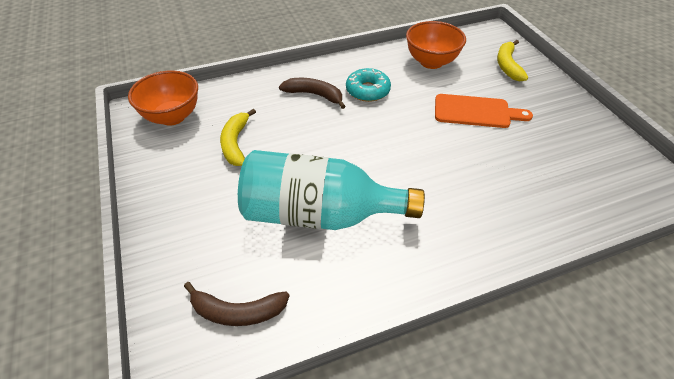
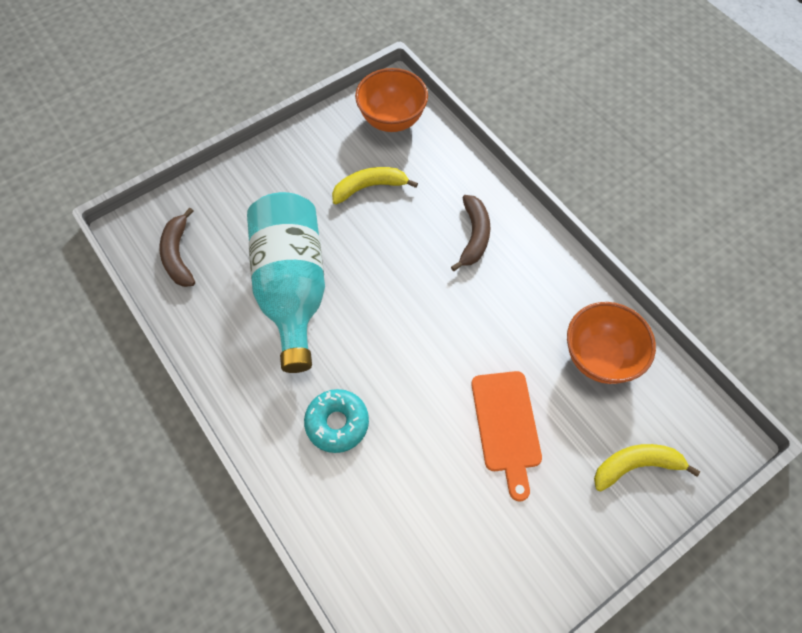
camera: 75 degrees right, 15 degrees up
turquoise donut [346,68,391,102] -> turquoise donut moved to [304,389,369,453]

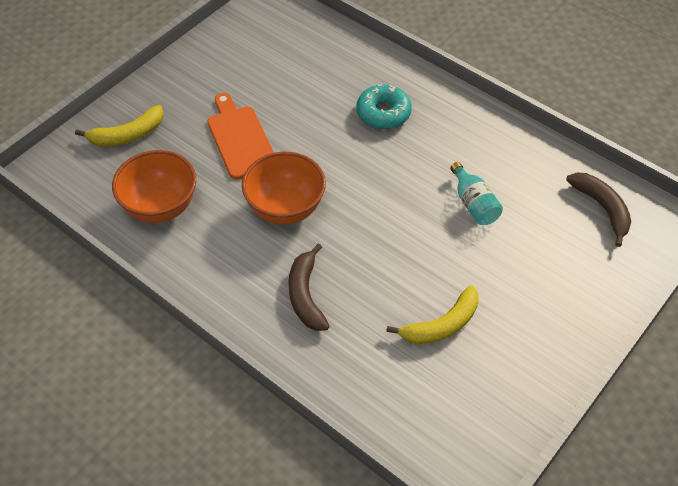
camera: 165 degrees right, 10 degrees down
turquoise bottle [247,192,325,373] -> turquoise bottle [450,162,503,225], size x0.42
orange bowl [355,68,428,132] -> orange bowl moved to [242,152,326,225]

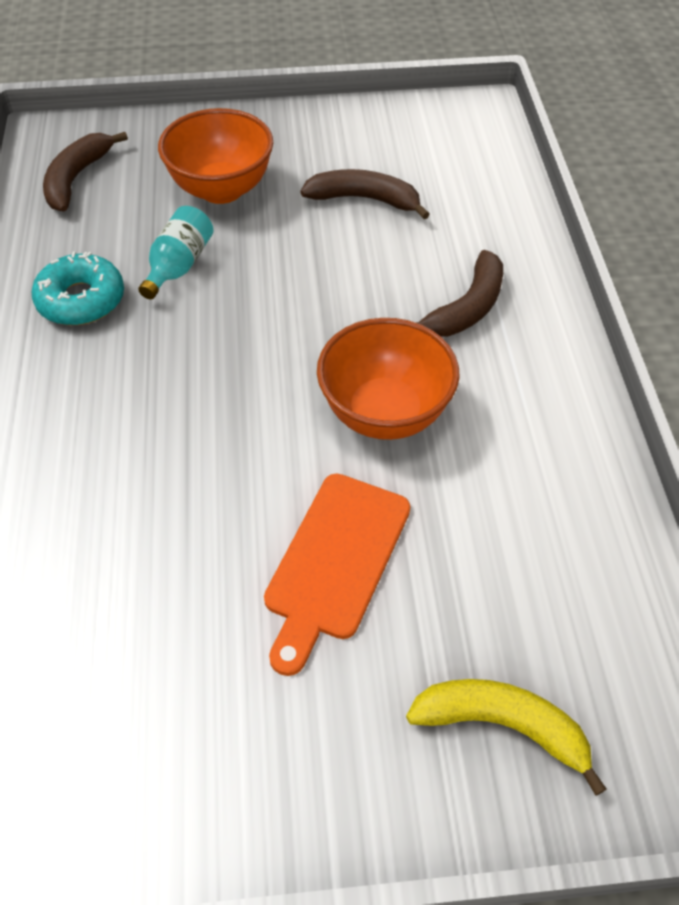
camera: 135 degrees left, 0 degrees up
orange bowl [112,150,196,223] -> orange bowl moved to [158,108,273,204]
turquoise donut [356,84,412,129] -> turquoise donut moved to [32,251,124,325]
yellow banana [386,285,479,344] -> brown banana [300,169,430,219]

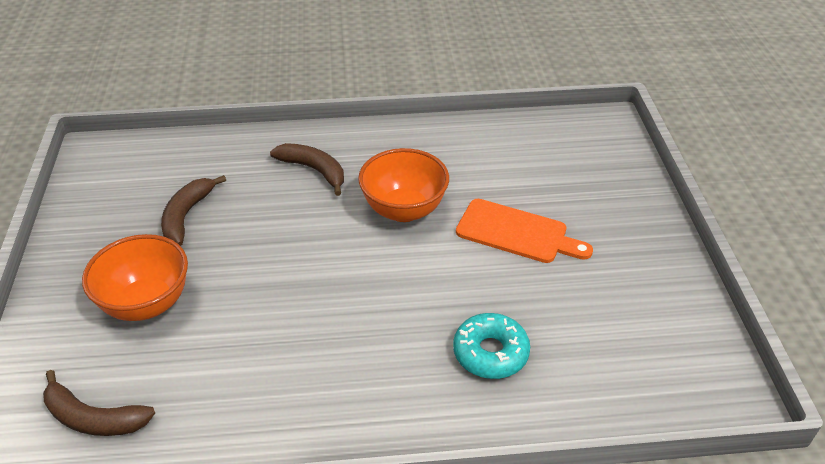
camera: 90 degrees left, 10 degrees down
turquoise donut [32,251,124,325] -> turquoise donut moved to [453,313,530,379]
turquoise bottle [138,206,214,300] -> none
yellow banana [406,679,606,796] -> none

